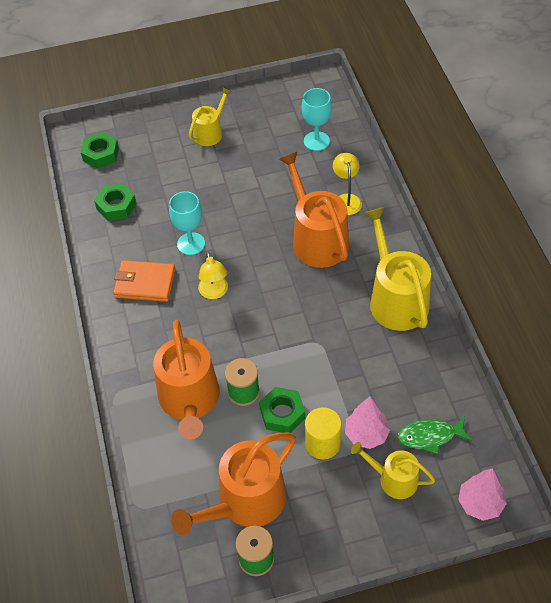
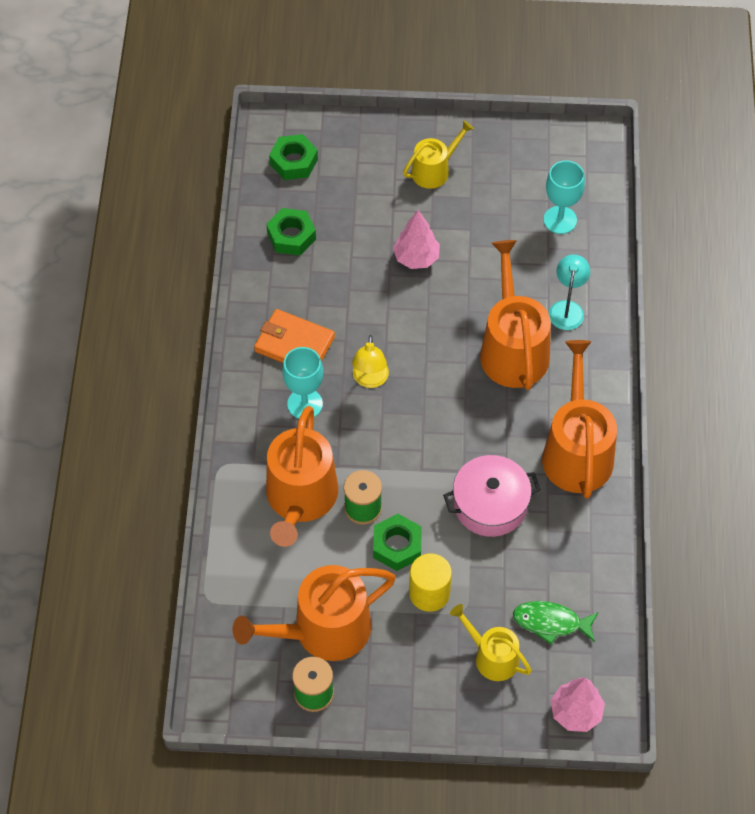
camera: 15 degrees right, 5 degrees up
turquoise goblet [169,191,205,255] -> turquoise goblet moved to [282,347,323,419]
yellow lamp [333,153,362,215] -> turquoise lamp [549,255,590,330]
pink tree [345,396,390,449] -> pink tree moved to [393,210,440,269]
yellow watering can [364,207,431,331] -> orange watering can [542,340,617,499]
none -> pink pot [443,455,541,537]

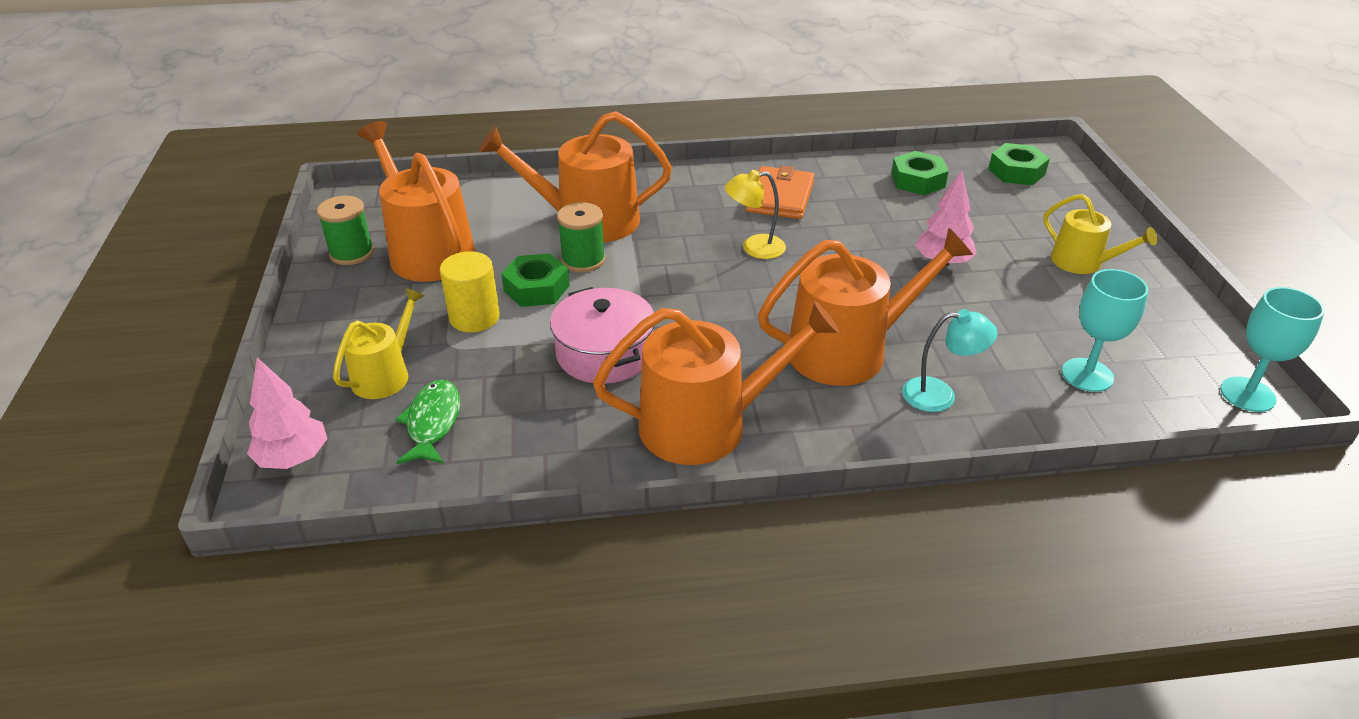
camera: 80 degrees right, 20 degrees down
turquoise goblet [282,347,323,419] -> turquoise goblet moved to [1220,287,1325,412]

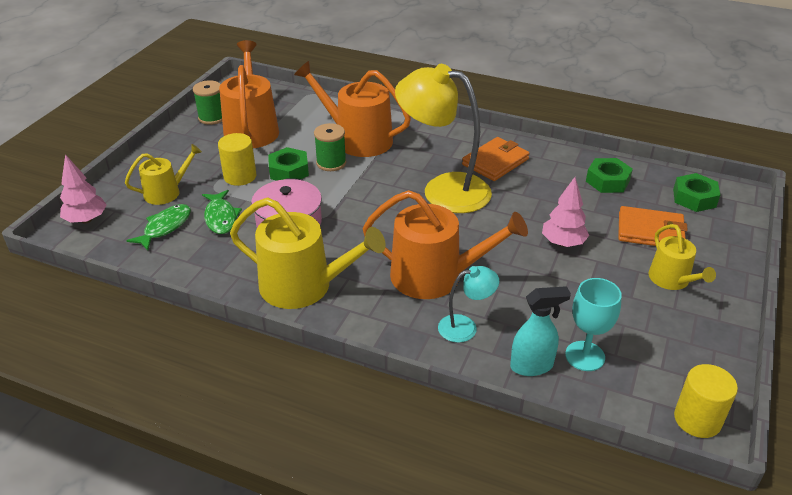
camera: 30 degrees right, 0 degrees up
orange watering can [593,301,839,465] -> yellow watering can [230,198,386,309]
yellow lamp [725,170,786,259] -> yellow lamp [395,64,492,213], size x2.12
turquoise lamp [902,309,997,412] -> turquoise lamp turned 45 degrees counterclockwise [438,266,499,343]
turquoise goblet [1220,287,1325,412] -> yellow cylinder [674,364,738,438]
none -> green fish [202,190,242,234]
none -> turquoise spray bottle [510,286,571,376]
none -> orange wallet [618,206,688,246]

